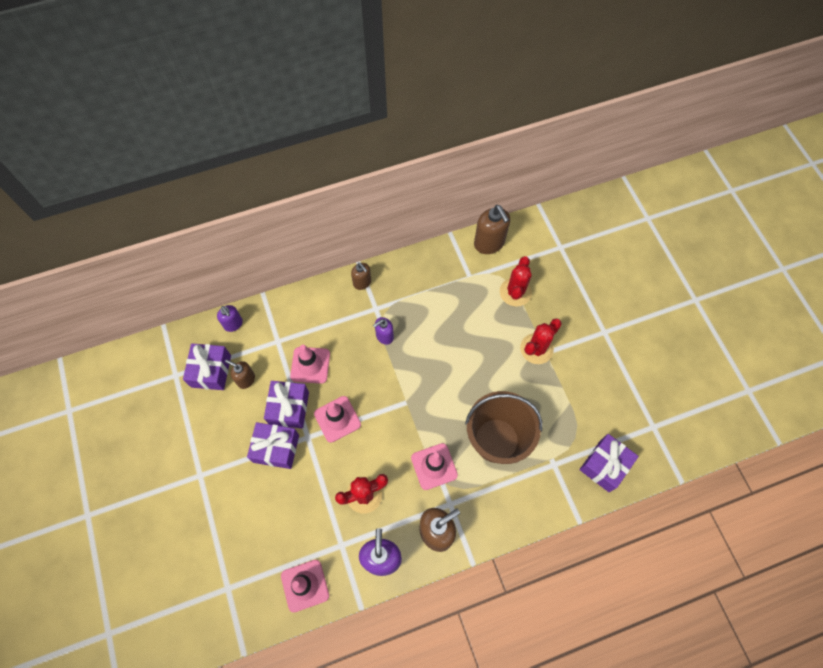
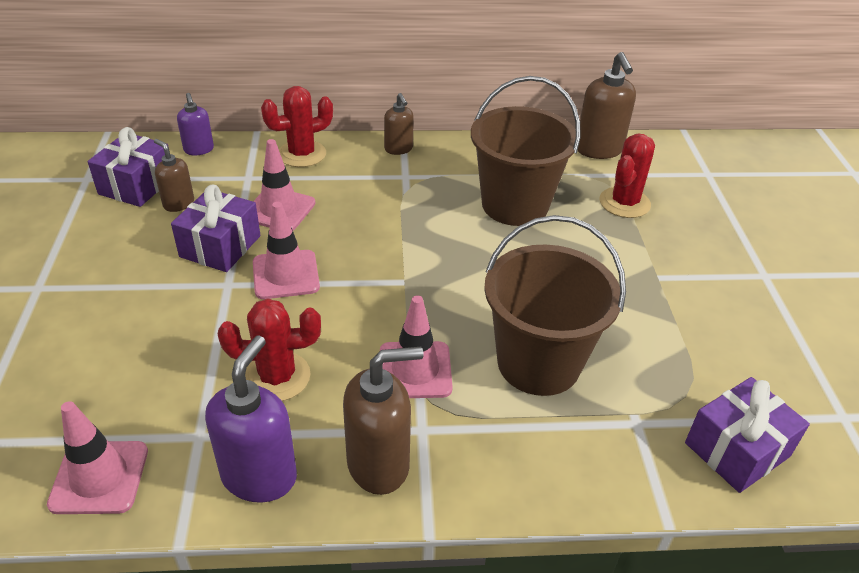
camera: 15 degrees right, 25 degrees down
purple gift [247,422,299,469] -> none
purple soap dispenser [373,317,394,345] -> none
red cactus [520,318,562,364] -> red cactus moved to [261,86,333,167]
none -> brown bucket [471,76,580,226]

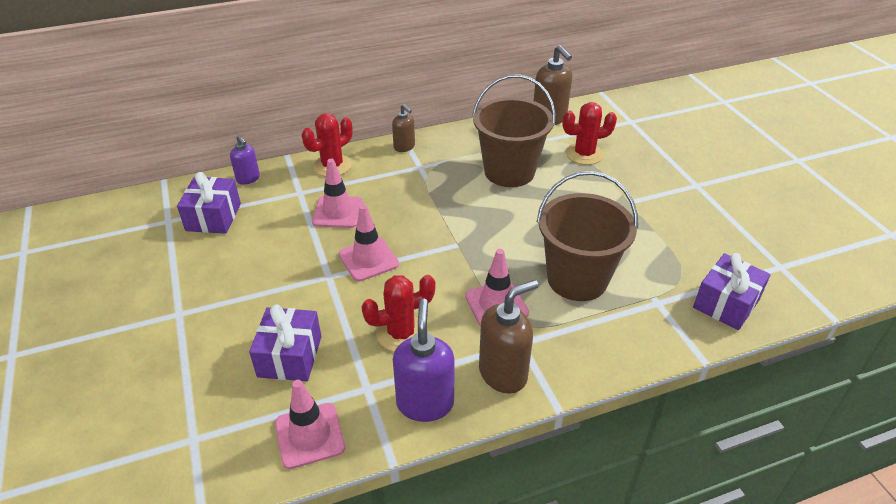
camera: 15 degrees left, 0 degrees up
brown soap dispenser [154,139,194,212] -> none
purple gift [171,184,260,272] -> purple gift moved to [249,304,321,381]
red cactus [600,134,655,218] -> red cactus turned 60 degrees clockwise [563,102,617,165]

